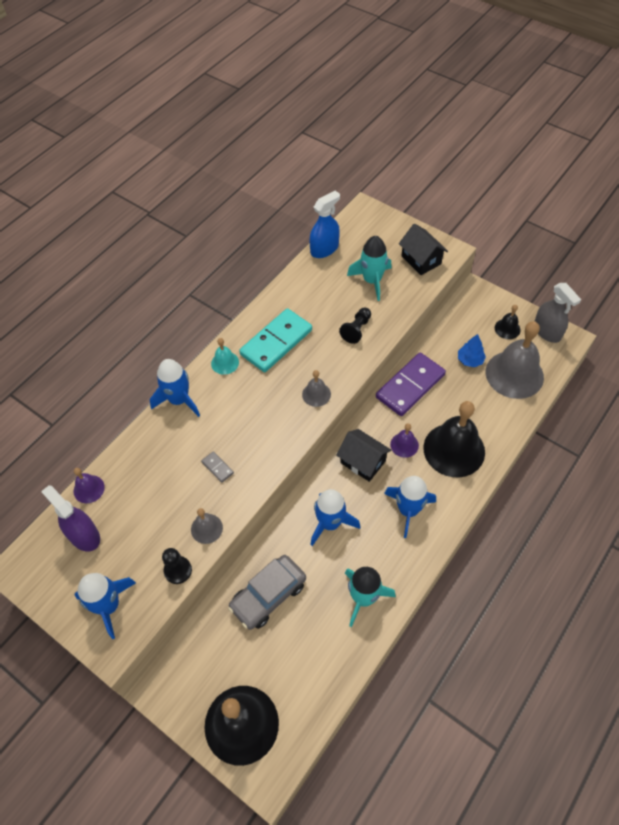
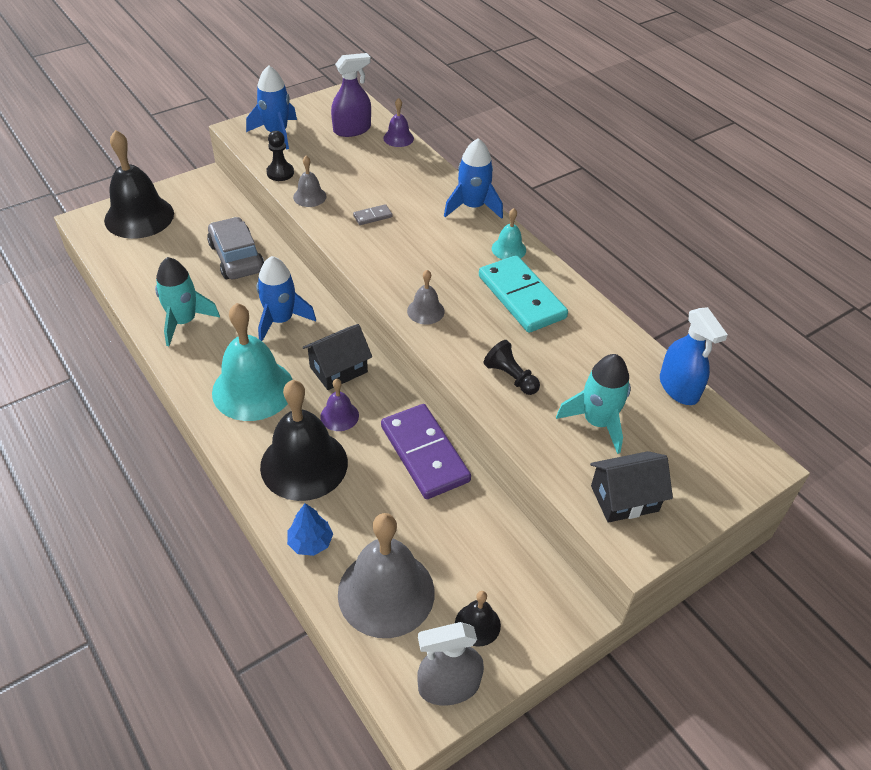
camera: 105 degrees right, 10 degrees down
blue rocket [384,476,436,538] -> turquoise bell [212,303,293,421]
blue tree [458,334,486,367] -> blue tree moved to [287,503,333,556]

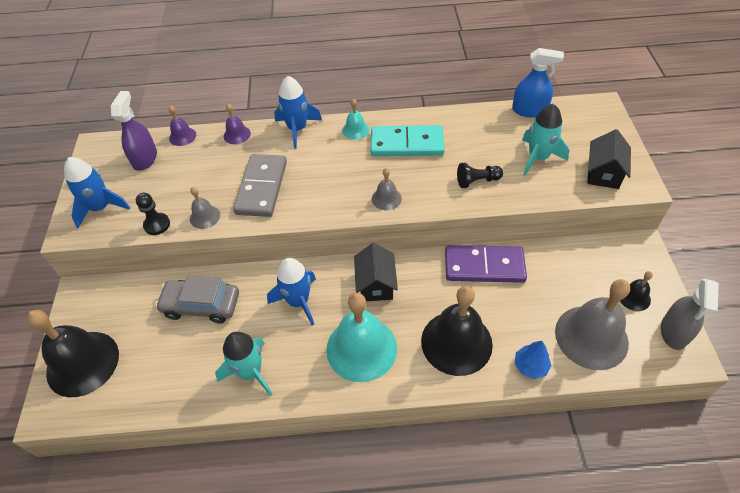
camera: 55 degrees left, 5 degrees up
purple bell [320,379,359,431] -> purple bell moved to [224,104,251,144]
grey domino [353,204,392,225] -> grey domino [233,154,287,217], size x2.42

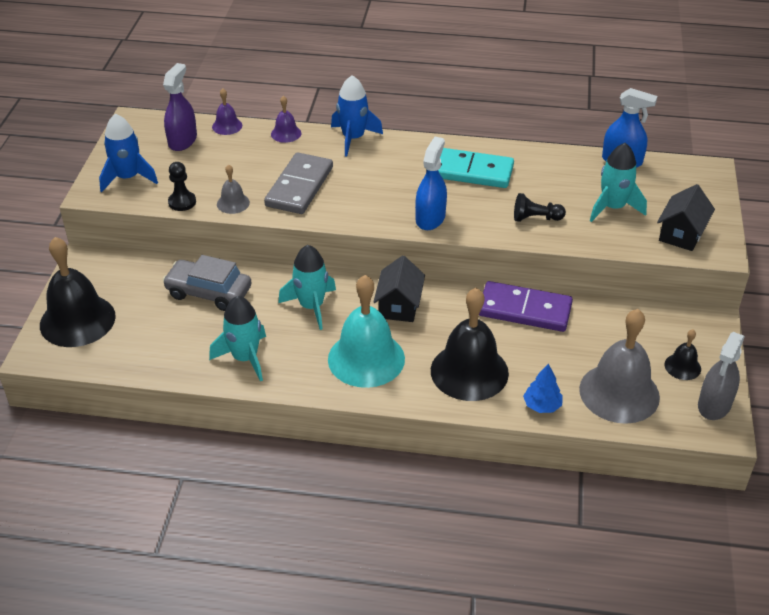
camera: 10 degrees right, 10 degrees down
blue rocket [267,258,316,326] -> turquoise rocket [278,245,336,330]
turquoise bell [342,98,369,140] -> none
grey bell [372,168,402,210] -> blue spray bottle [415,137,447,230]

